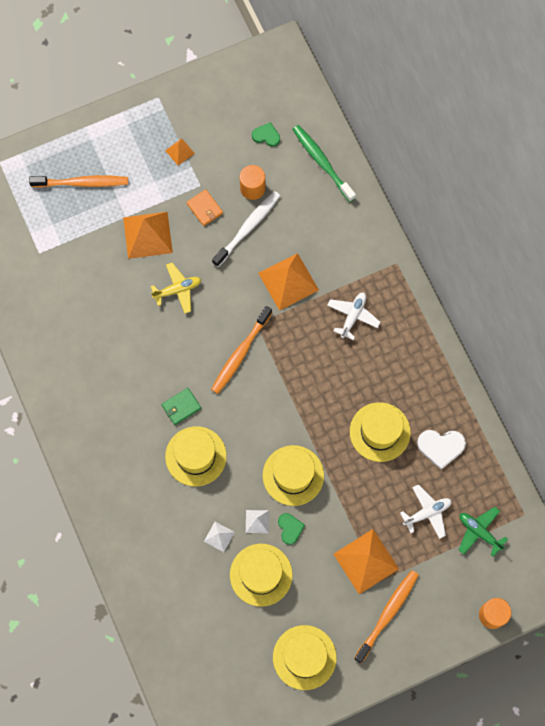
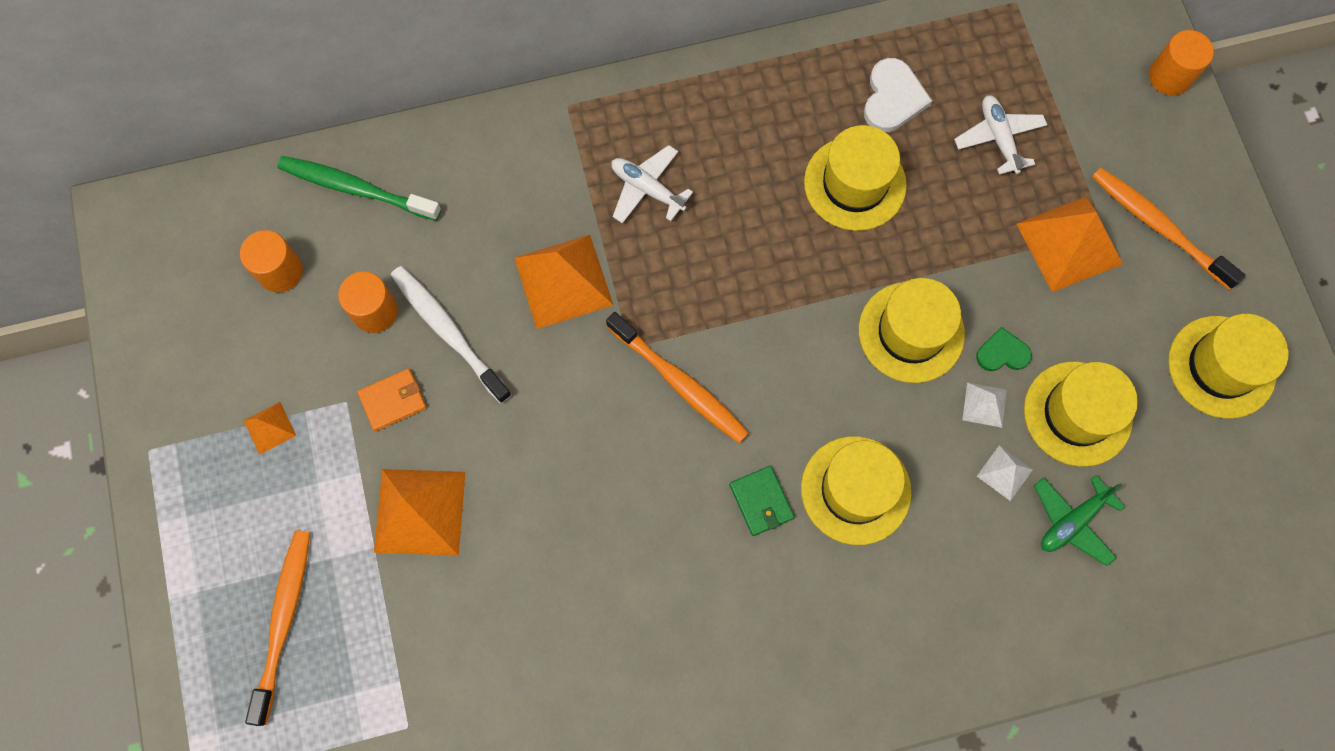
camera: 80 degrees left, 0 degrees up
yellow plane [151,263,201,314] -> none
green heart [252,122,280,147] -> orange cylinder [240,230,303,292]
green toothbrush [292,125,356,202] -> green toothbrush turned 45 degrees clockwise [277,156,441,221]
green plane [459,507,508,557] -> green plane moved to [1034,475,1125,566]

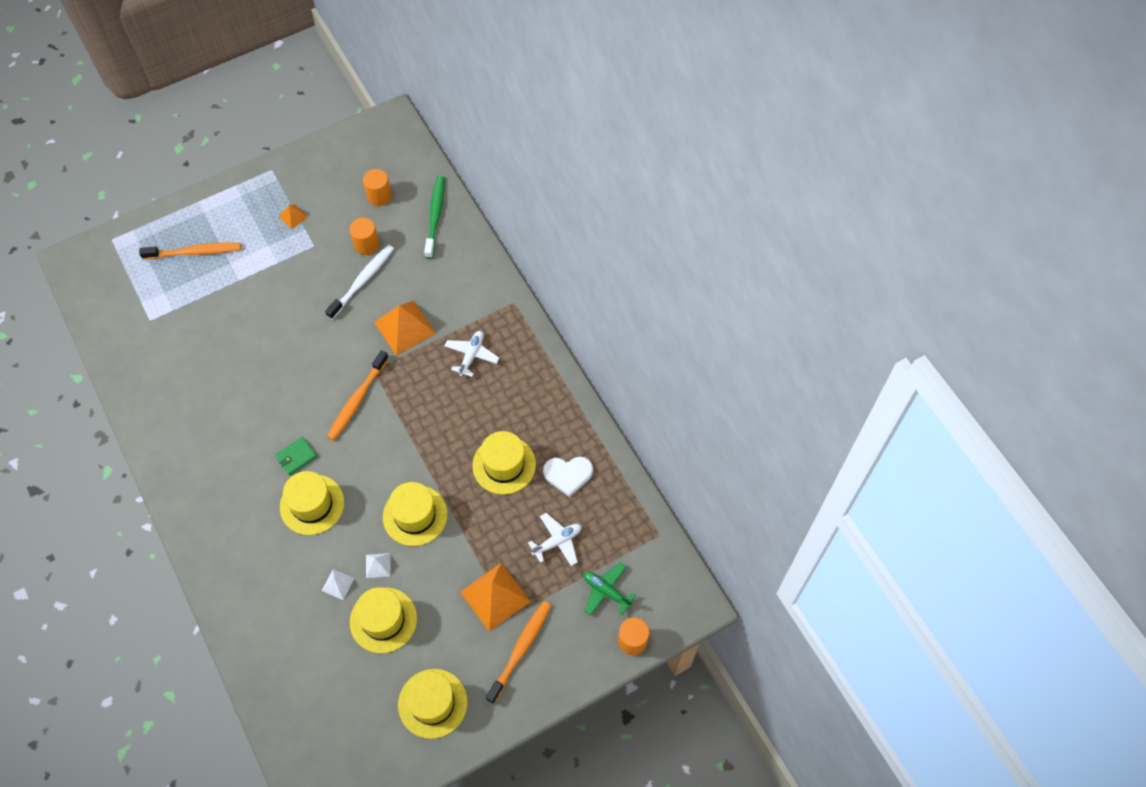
camera: 75 degrees right, 10 degrees down
orange wallet [357,368,427,431] -> none
orange pyramid [374,469,466,556] -> none
green heart [976,327,1032,371] -> none
green plane [1034,475,1125,566] -> green plane moved to [583,563,636,616]

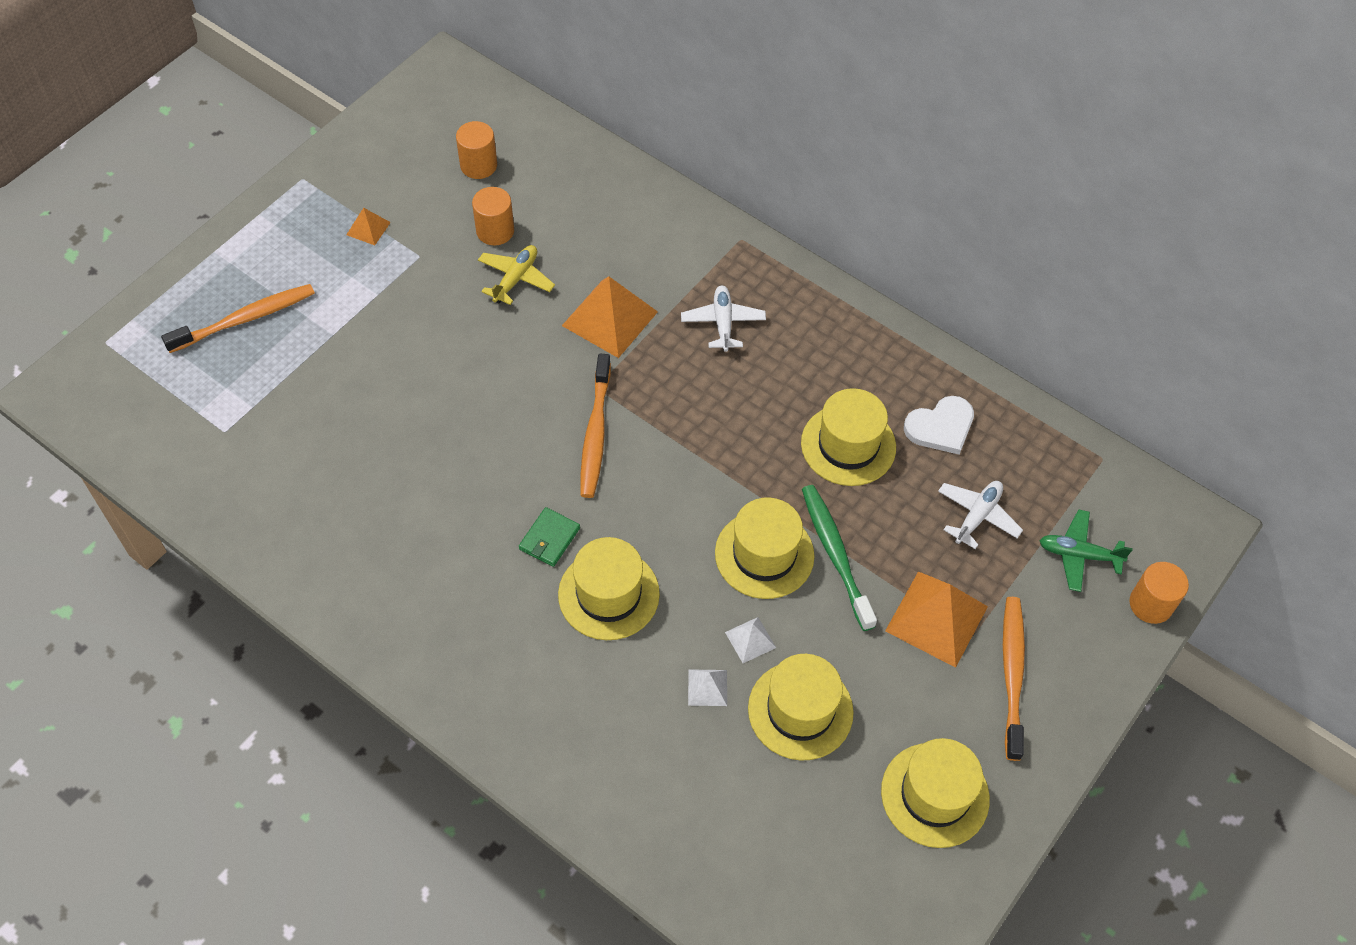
camera: 25 degrees left, 5 degrees down
white toothbrush [325,245,394,320] -> yellow plane [478,245,555,305]
green toothbrush [424,176,445,259] -> green toothbrush moved to [802,485,877,631]

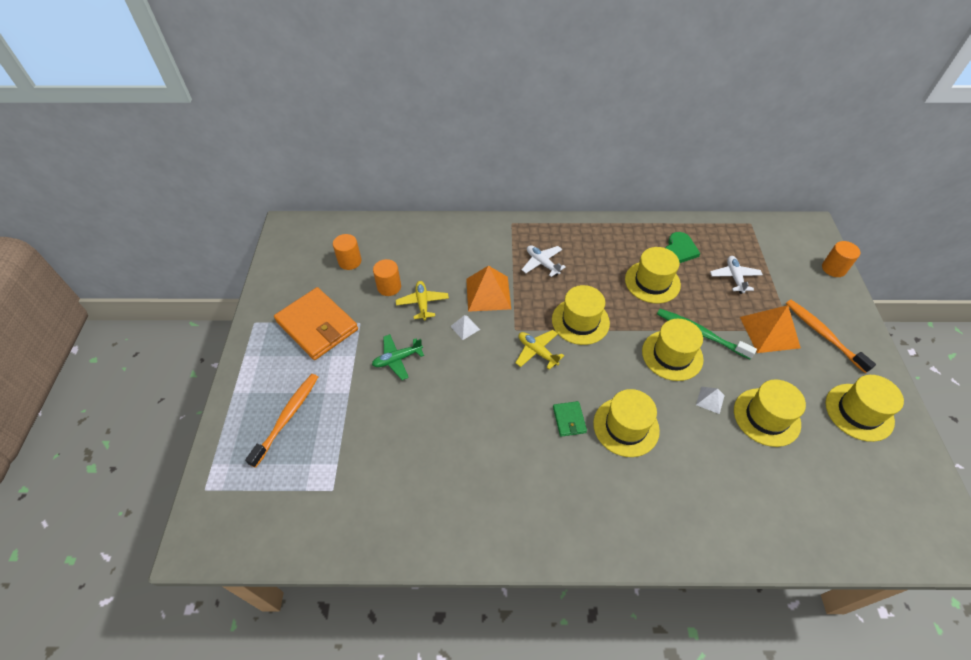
camera: 35 degrees left, 5 degrees down
orange pyramid [346,207,391,245] -> orange wallet [274,287,358,360]
orange toothbrush [581,354,611,498] -> yellow plane [516,330,564,370]
white pyramid [688,669,727,706] -> white pyramid moved to [450,315,480,340]
white heart [904,396,974,455] -> green heart [665,232,701,263]
green plane [1040,509,1133,592] -> green plane moved to [372,334,424,380]
none -> yellow hat [552,285,610,345]

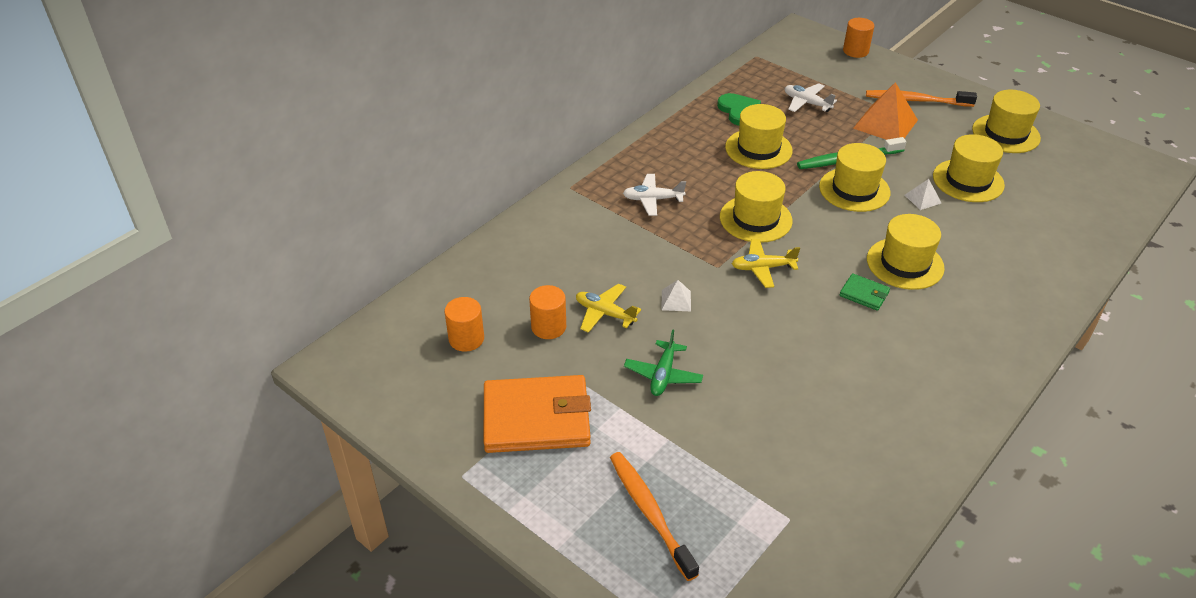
camera: 50 degrees left, 10 degrees down
orange pyramid [466,266,511,312] -> none

